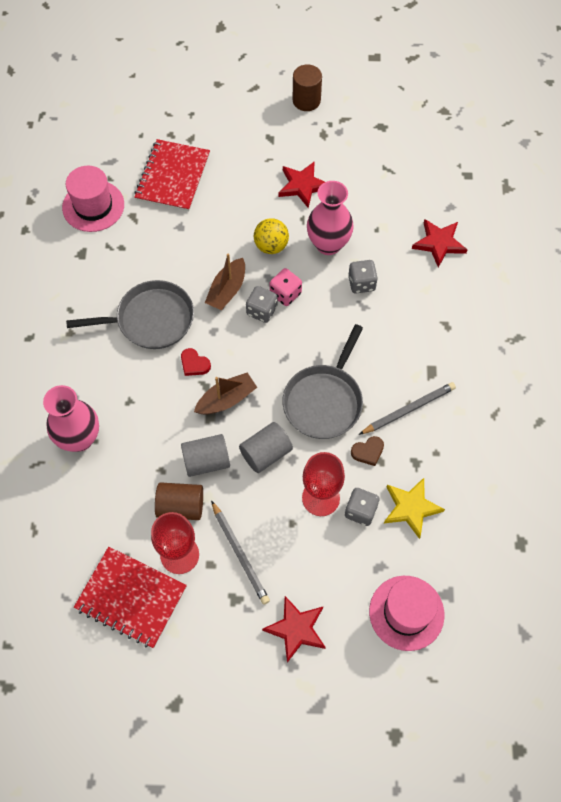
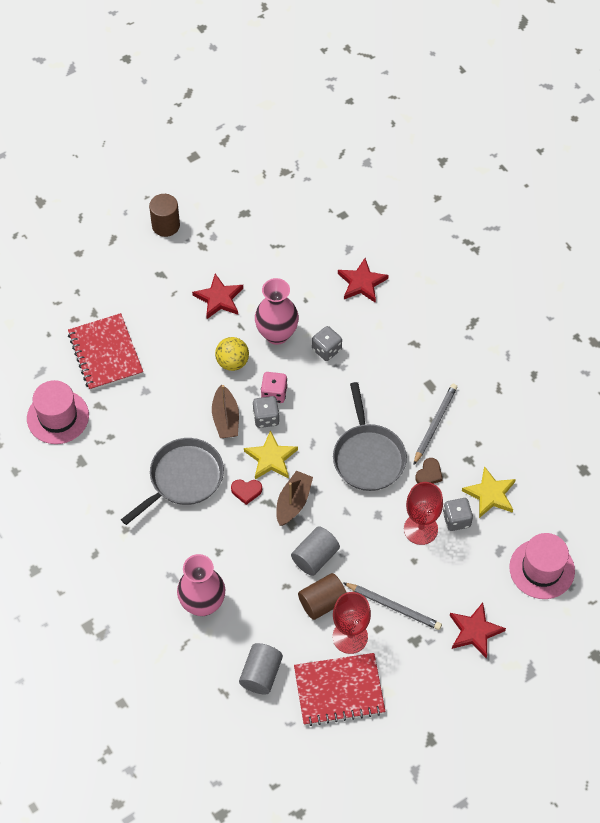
camera: 35 degrees left, 5 degrees down
grey cylinder [239,422,293,473] -> grey cylinder moved to [239,643,283,694]
none -> yellow star [244,430,298,479]

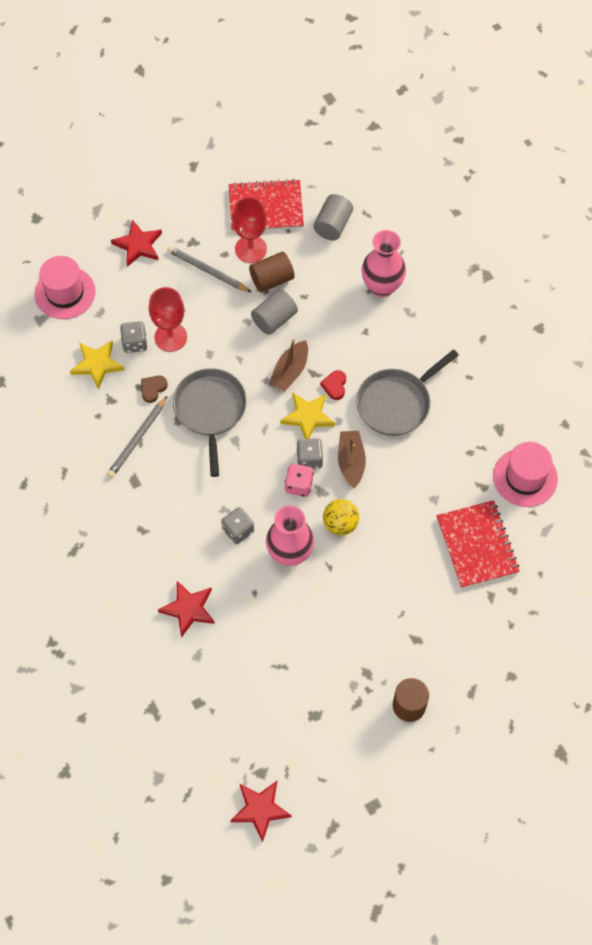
camera: 175 degrees left, 5 degrees up
red star [192,274,243,319] -> red star moved to [230,781,292,842]
red heart [231,480,262,505] -> red heart turned 90 degrees counterclockwise [320,370,346,400]

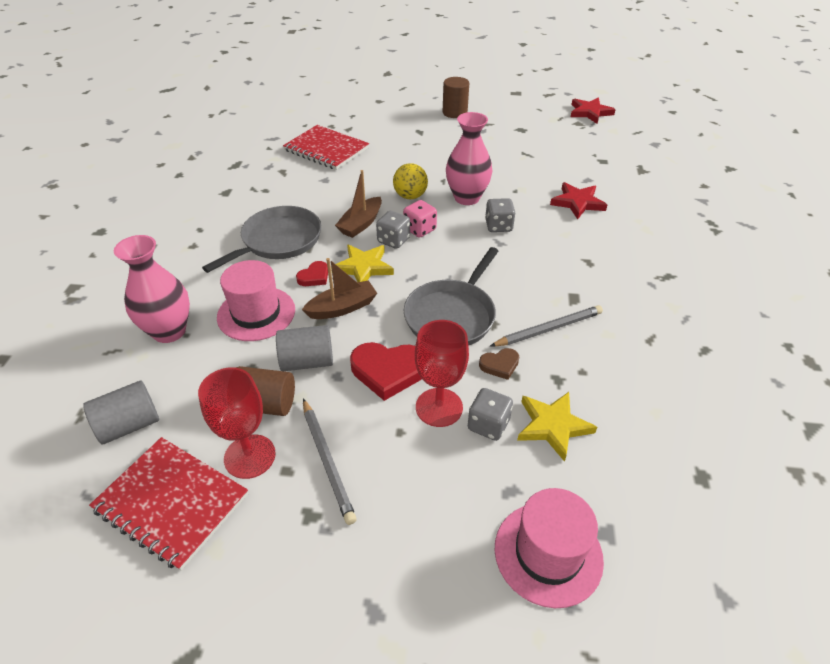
camera: 145 degrees left, 20 degrees down
red star [111,220,162,267] -> none
grey pan [356,349,459,436] -> grey pan turned 45 degrees counterclockwise [202,206,321,273]
red notebook [437,500,520,588] -> red notebook turned 75 degrees counterclockwise [283,125,369,170]
pink hat [493,442,558,507] -> pink hat moved to [217,260,295,341]
none -> red heart [350,342,422,401]

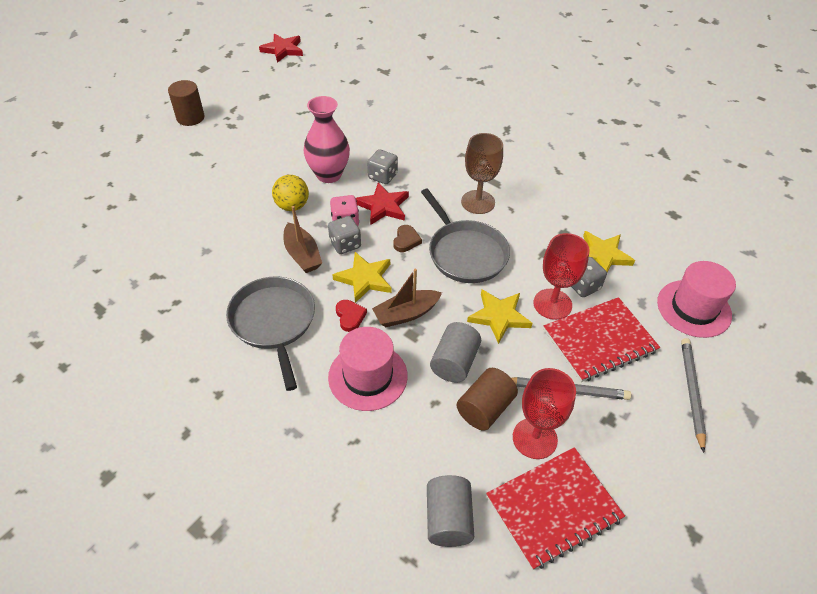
camera: 60 degrees left, 5 degrees up
pink vase [114,235,190,343] -> none
red notebook [283,125,369,170] -> red notebook moved to [543,297,660,382]
brown boat [302,258,377,319] -> brown boat turned 120 degrees counterclockwise [372,269,442,327]
red heart [350,342,422,401] -> yellow star [467,290,532,344]
brown heart [479,348,519,380] -> brown heart moved to [394,225,422,252]
grey pencil [490,305,603,347] -> grey pencil moved to [681,338,706,453]
red star [550,182,607,219] -> red star moved to [356,182,409,225]
none -> brown goblet [461,133,503,214]

